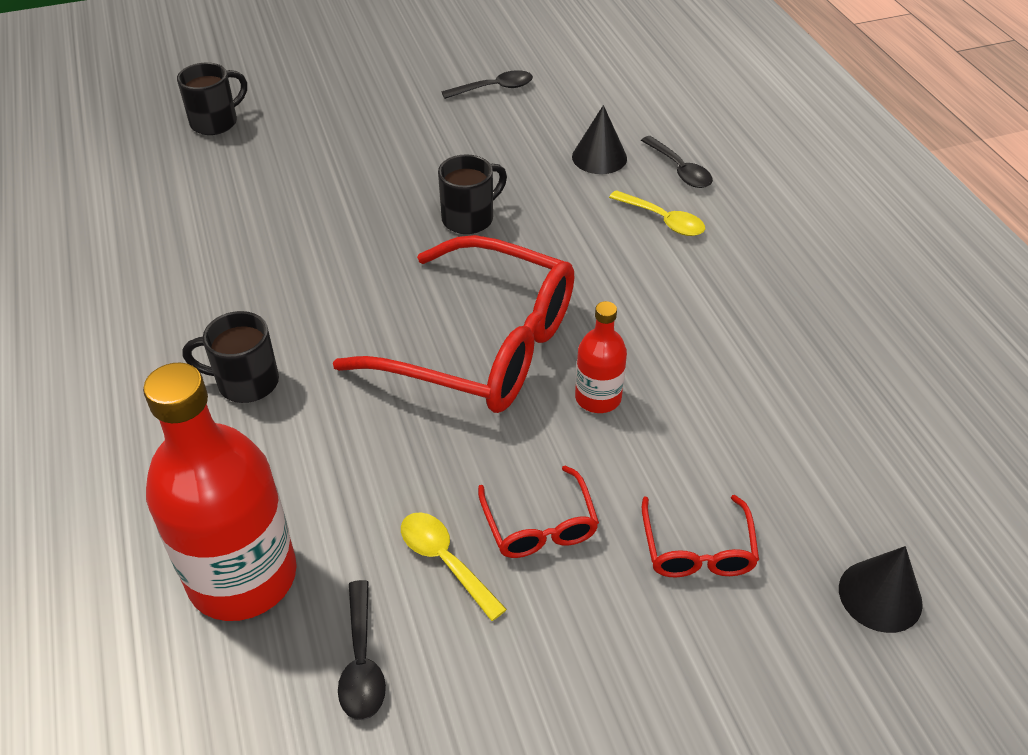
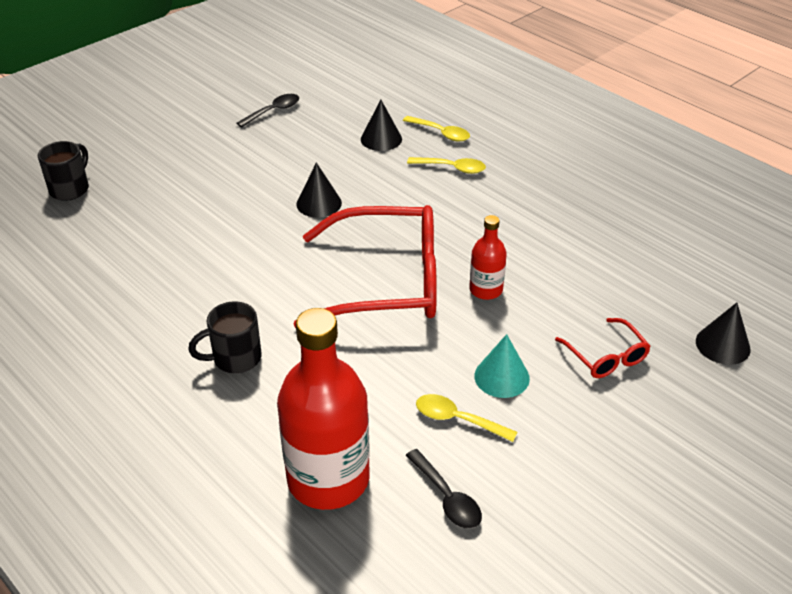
camera: 25 degrees left, 5 degrees down
black mug [438,154,507,234] -> black cone [296,162,342,218]
red glasses [478,465,599,558] -> turquoise cone [474,334,530,398]
black spoon [641,136,713,188] -> yellow spoon [403,116,470,141]

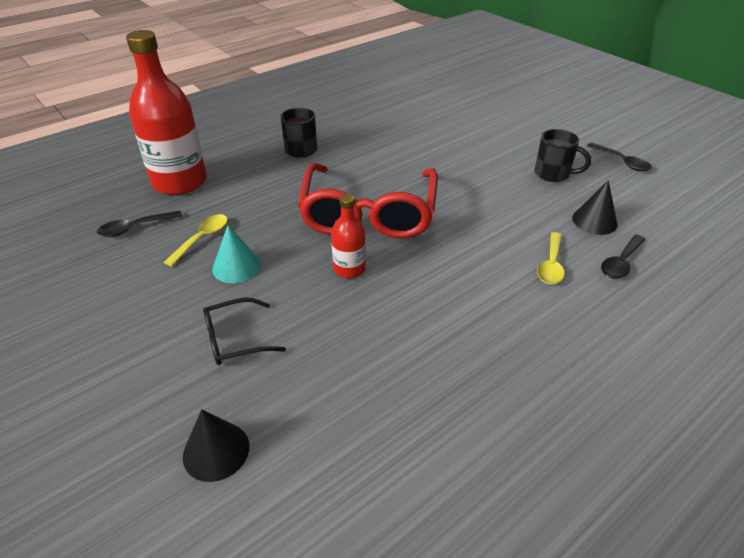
camera: 95 degrees right, 0 degrees up
black mug [38,141,89,201] -> black mug moved to [534,129,591,182]
black cone [296,162,342,218] -> none
yellow spoon [403,116,470,141] -> black spoon [601,235,645,279]
red glasses [555,318,651,378] -> black glasses [203,298,286,365]

